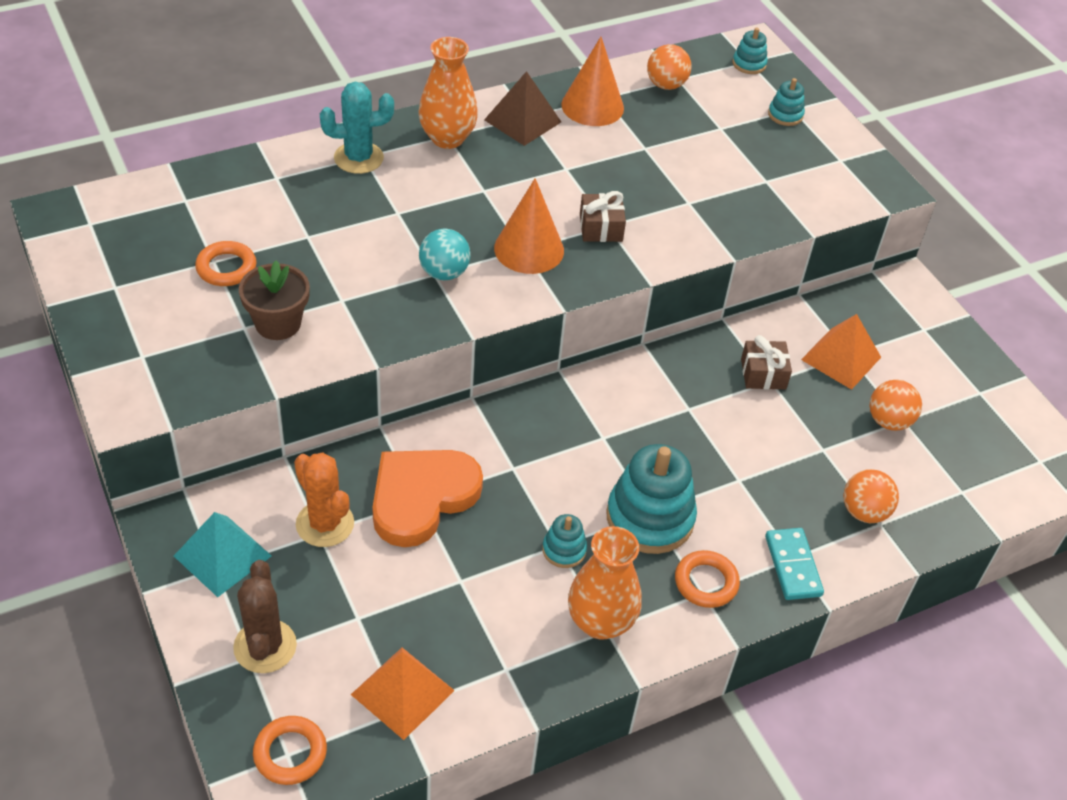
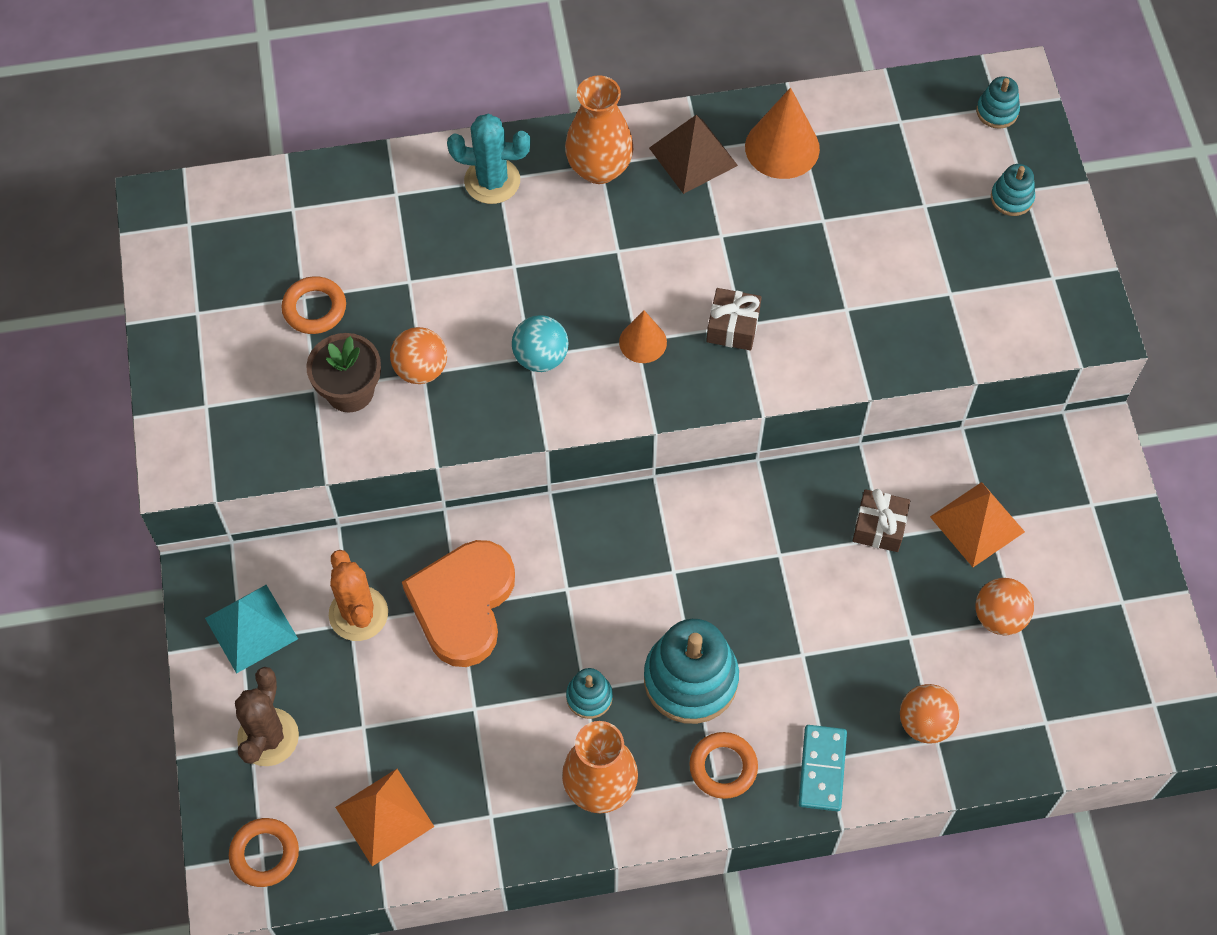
camera: 20 degrees right, 15 degrees up
orange heart [372,450,483,547] -> orange heart turned 45 degrees counterclockwise [402,540,515,667]
orange cone [494,178,564,274] -> orange cone [619,310,667,363], size x0.61
orange ball [647,44,691,90] -> orange ball moved to [390,327,447,384]

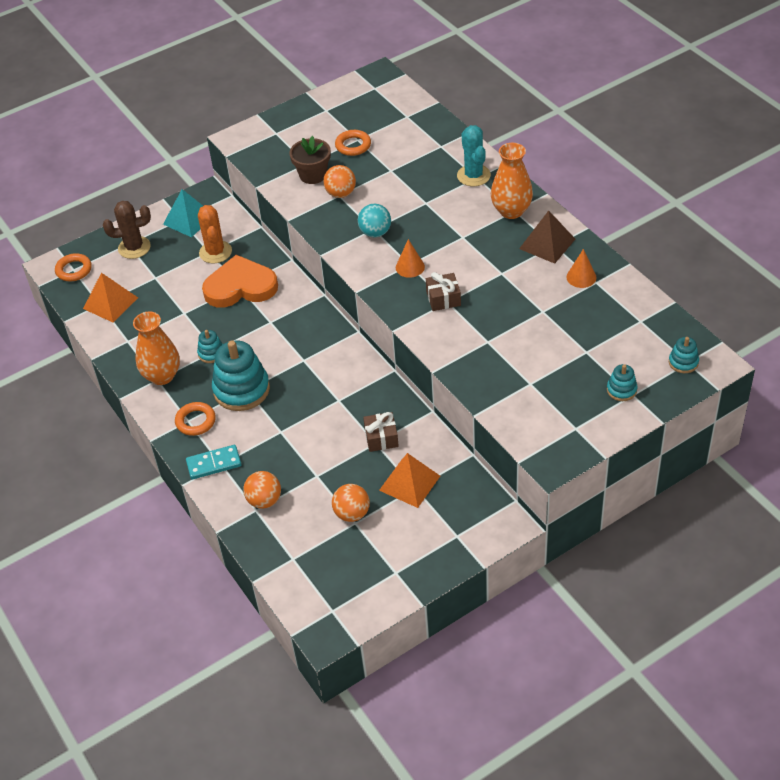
camera: 70 degrees right, 15 degrees down
orange cactus [329,550,388,641] -> orange cactus turned 60 degrees counterclockwise [198,205,232,263]
orange cone [745,88,820,179] -> orange cone [566,249,596,288], size x0.61

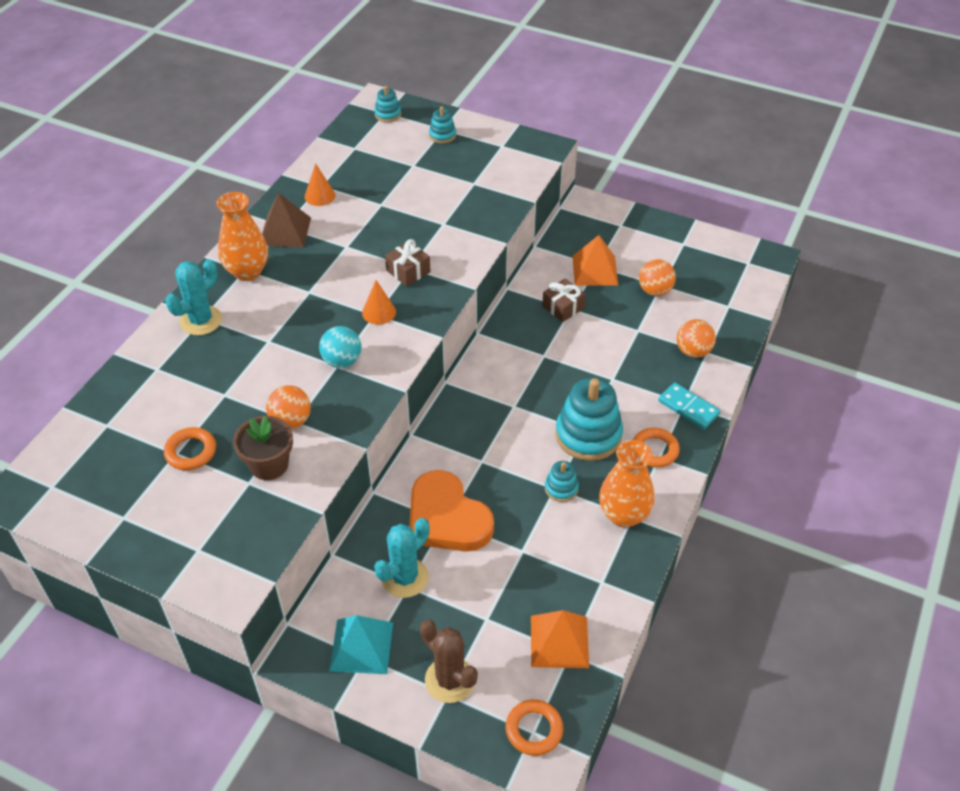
camera: 125 degrees left, 0 degrees up
orange cactus [198,205,232,263] -> turquoise cactus [374,518,430,598]

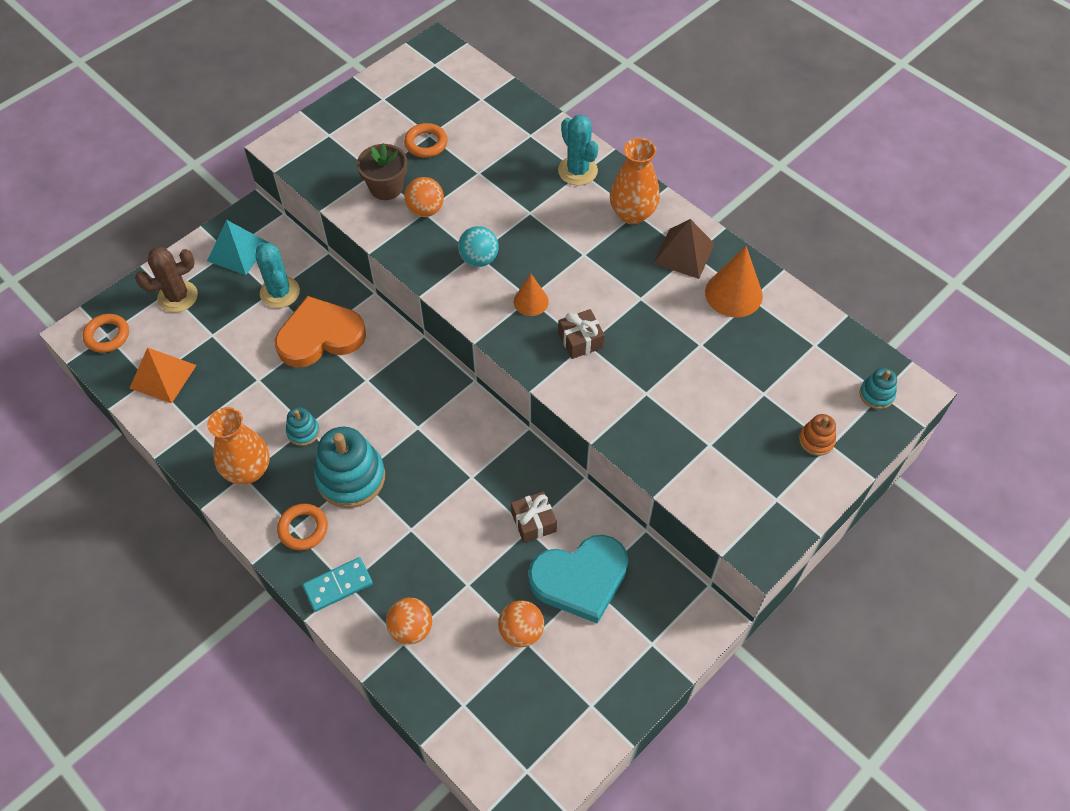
camera: 110 degrees right, 10 degrees up
orange cone [305,163,335,206] -> orange cone [705,246,763,317], size x1.64
turquoise stacking toy [429,106,456,143] -> orange stacking toy [799,414,836,456]
orange pyramid [572,235,618,286] -> turquoise heart [528,535,628,624]

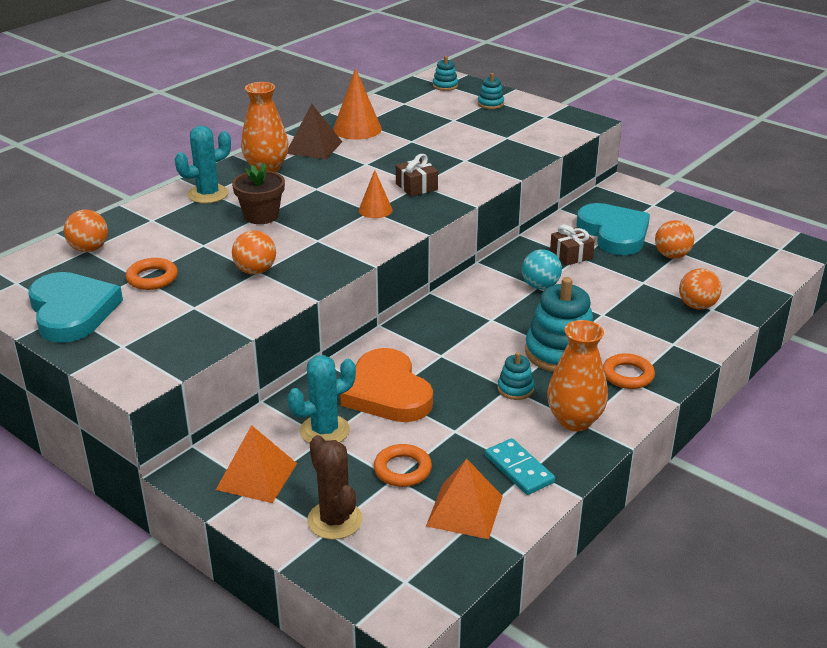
camera: 95 degrees left, 25 degrees down
orange ring [83,314,129,353] -> orange ring moved to [374,444,432,487]
turquoise pyramid [207,220,269,275] -> orange pyramid [216,425,297,503]
turquoise domino [302,557,373,612] -> turquoise domino moved to [485,438,555,495]
brown flower pot [357,143,407,200] -> brown flower pot moved to [232,163,285,224]
turquoise ball [458,226,499,267] -> turquoise ball moved to [522,249,562,289]
orange stacking toy [799,414,836,456] -> turquoise stacking toy [478,73,504,109]
none -> turquoise heart [28,272,123,343]
none -> orange ball [64,210,108,252]

